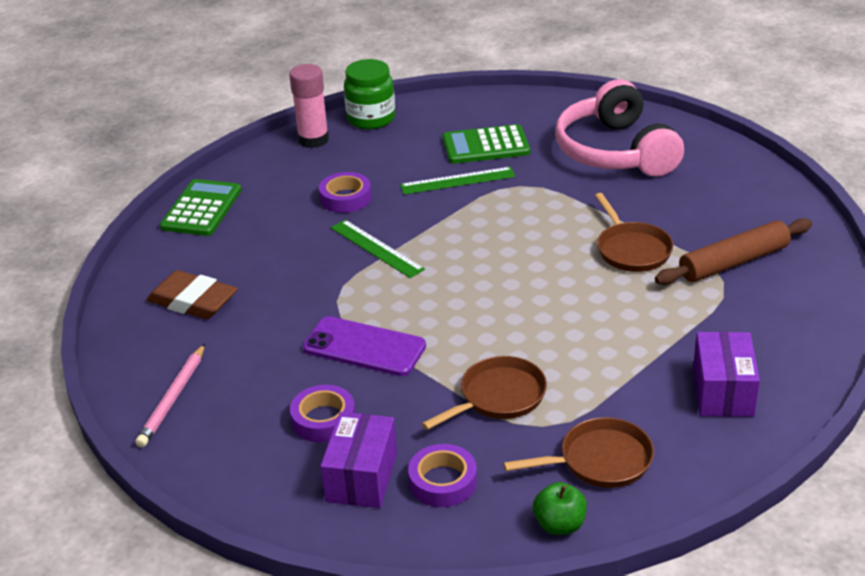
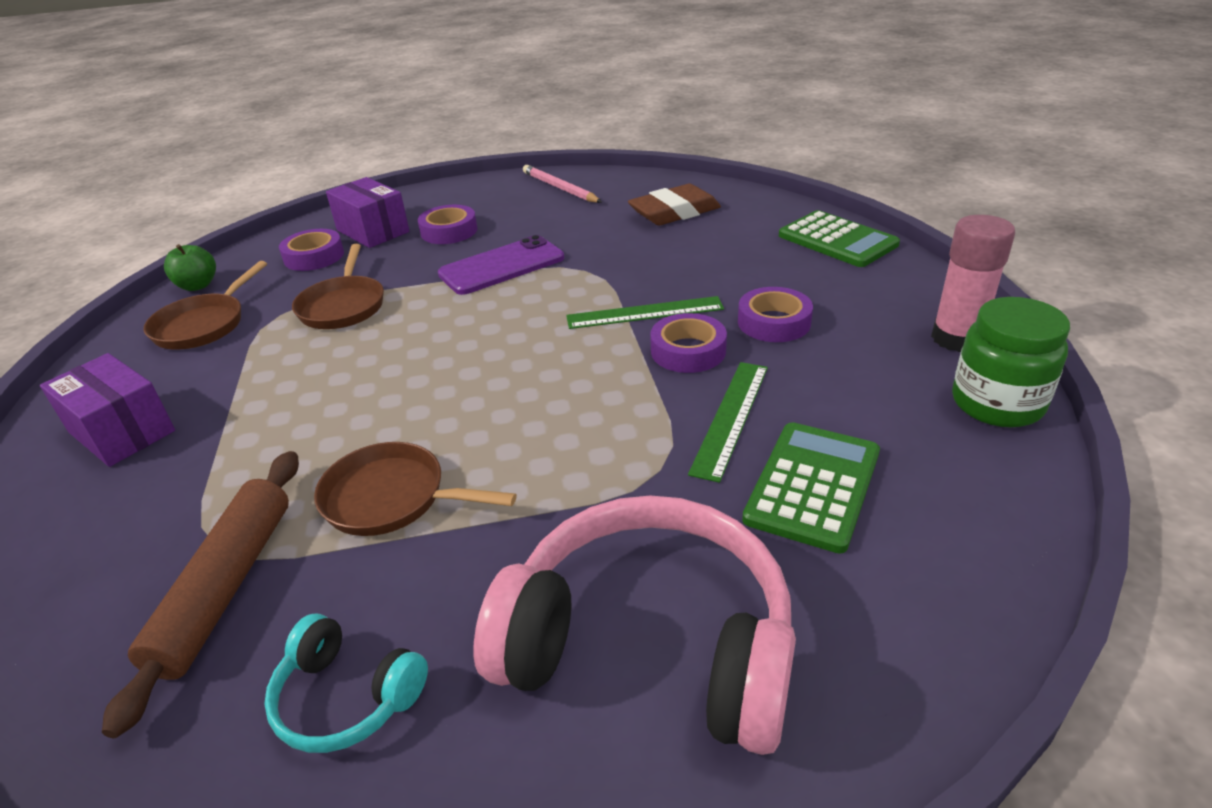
camera: 125 degrees right, 0 degrees up
none -> turquoise headphones [264,613,428,753]
none -> purple tape [650,313,727,373]

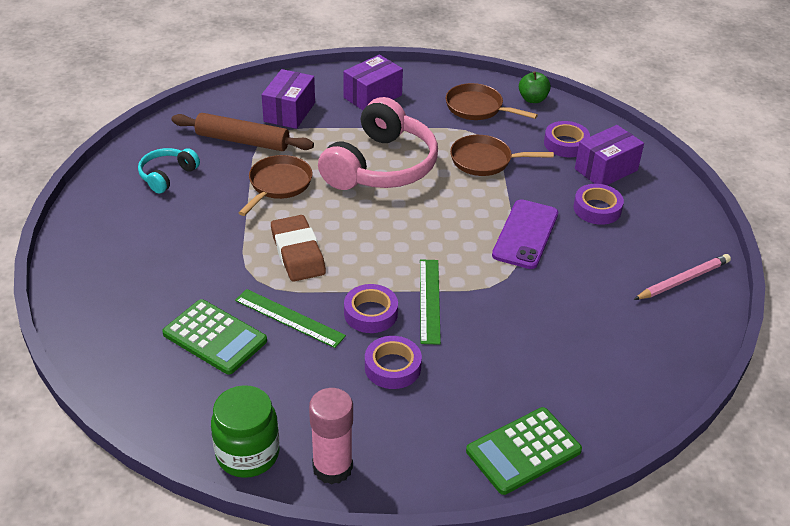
camera: 95 degrees right, 5 degrees up
purple phone [438,235,564,295] -> purple phone turned 45 degrees clockwise [492,199,558,269]
pink headphones [473,495,796,755] -> pink headphones moved to [318,97,438,190]
brown eraser [628,184,721,225] -> brown eraser moved to [271,215,326,282]
none -> purple box [262,69,315,129]

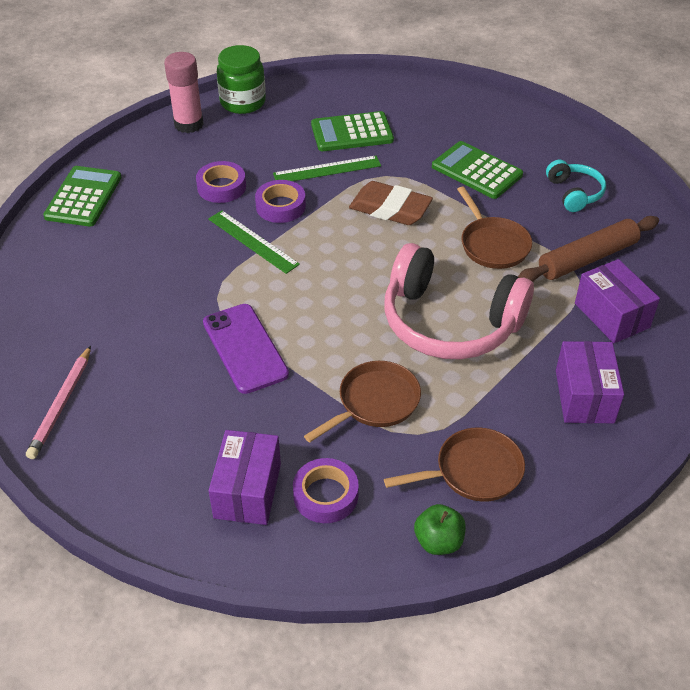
camera: 135 degrees right, 5 degrees up
pink headphones [318,97,438,190] -> pink headphones turned 45 degrees counterclockwise [384,243,534,359]
purple tape [574,184,624,225] -> none
none -> green calculator [432,141,523,199]

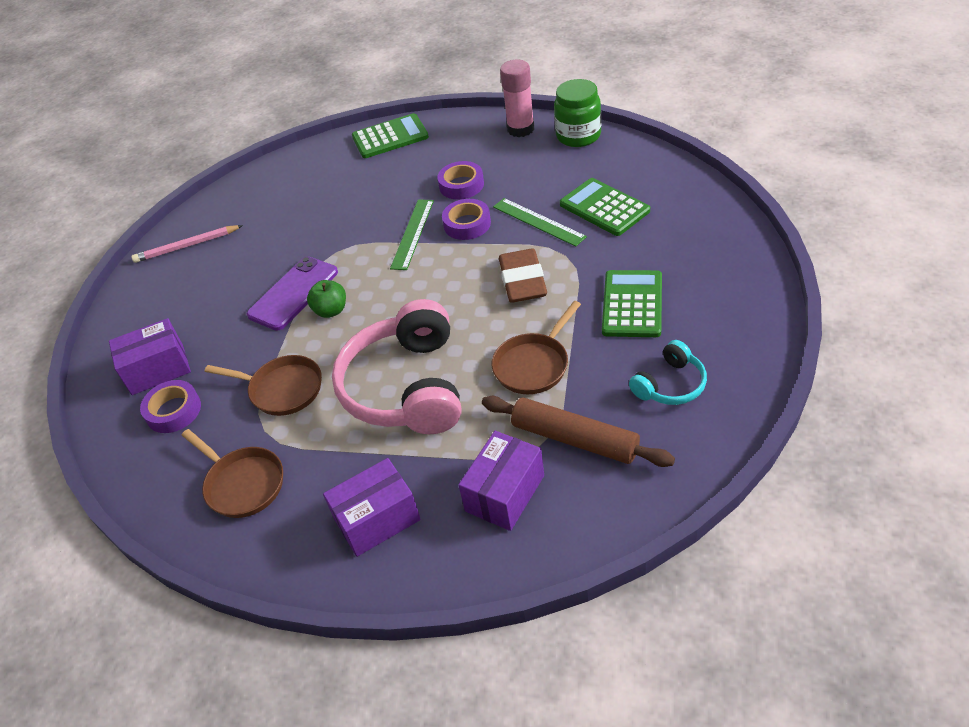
camera: 65 degrees right, 0 degrees up
green apple [414,504,466,555] -> green apple moved to [307,280,346,318]

